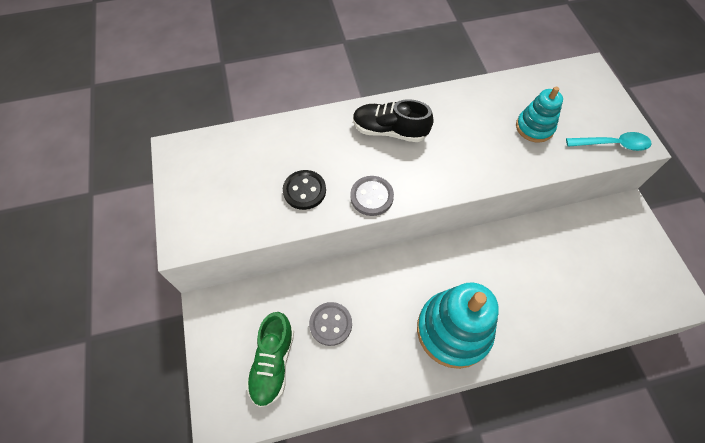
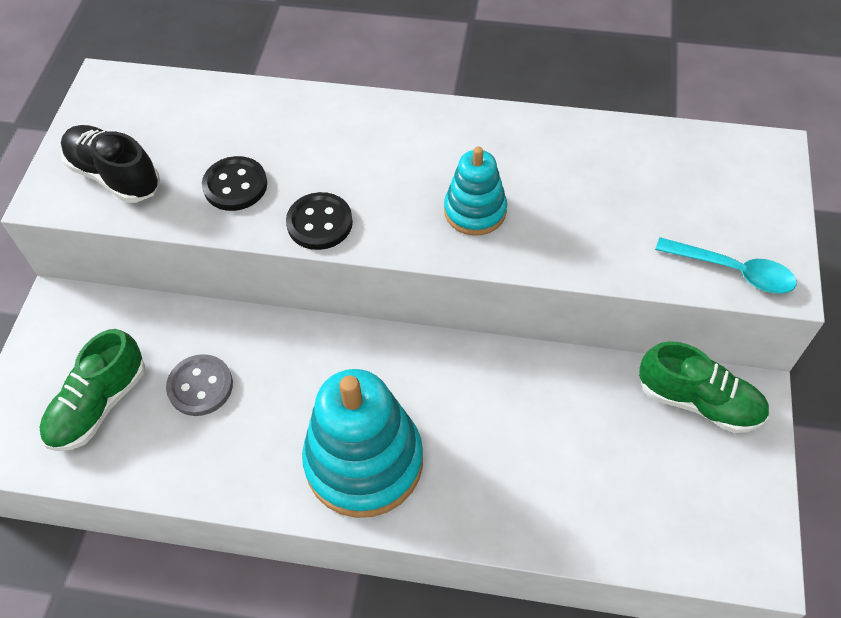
camera: 25 degrees right, 5 degrees down
grey button [350,176,394,216] -> black button [286,192,353,250]
black shoe [353,99,433,142] -> black shoe moved to [61,125,160,203]
turquoise stacking toy [516,87,563,143] -> turquoise stacking toy moved to [444,146,507,236]
none -> green shoe [639,341,769,433]

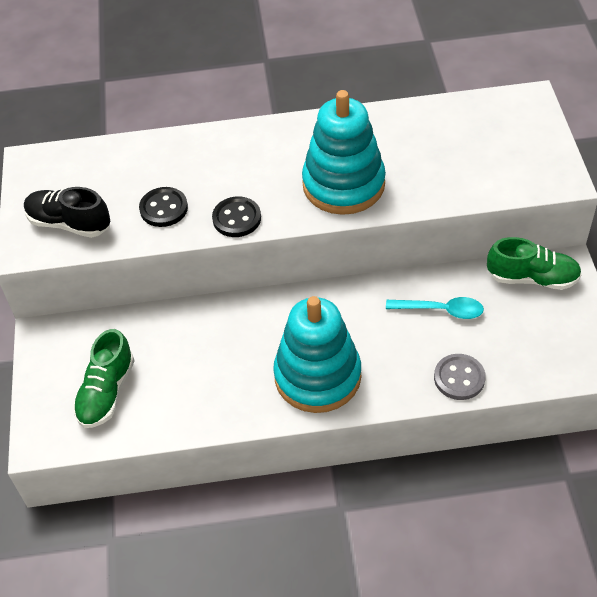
camera: 15 degrees left, 5 degrees down
grey button [166,354,233,416] -> grey button moved to [434,354,486,400]
turquoise stacking toy [444,146,507,236] -> turquoise stacking toy [302,90,386,215], size x1.81
turquoise spoon [655,237,797,294] -> turquoise spoon moved to [386,297,484,319]

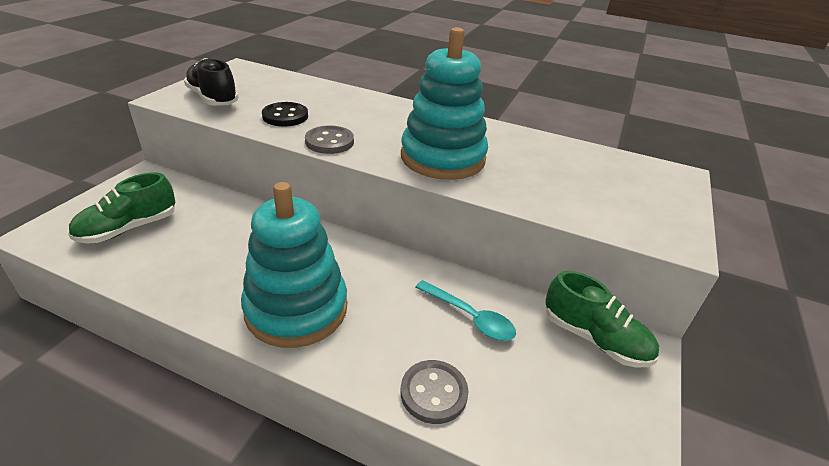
camera: 25 degrees right, 15 degrees down
black button [212,196,261,237] -> grey button [305,125,354,154]

